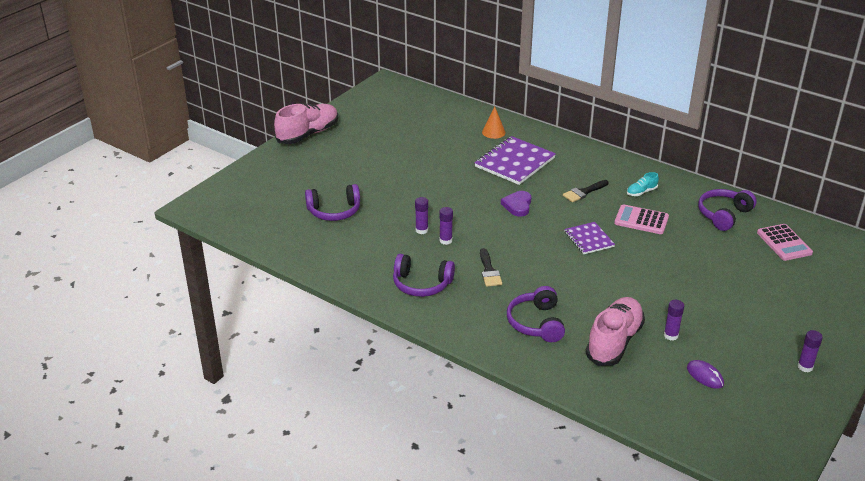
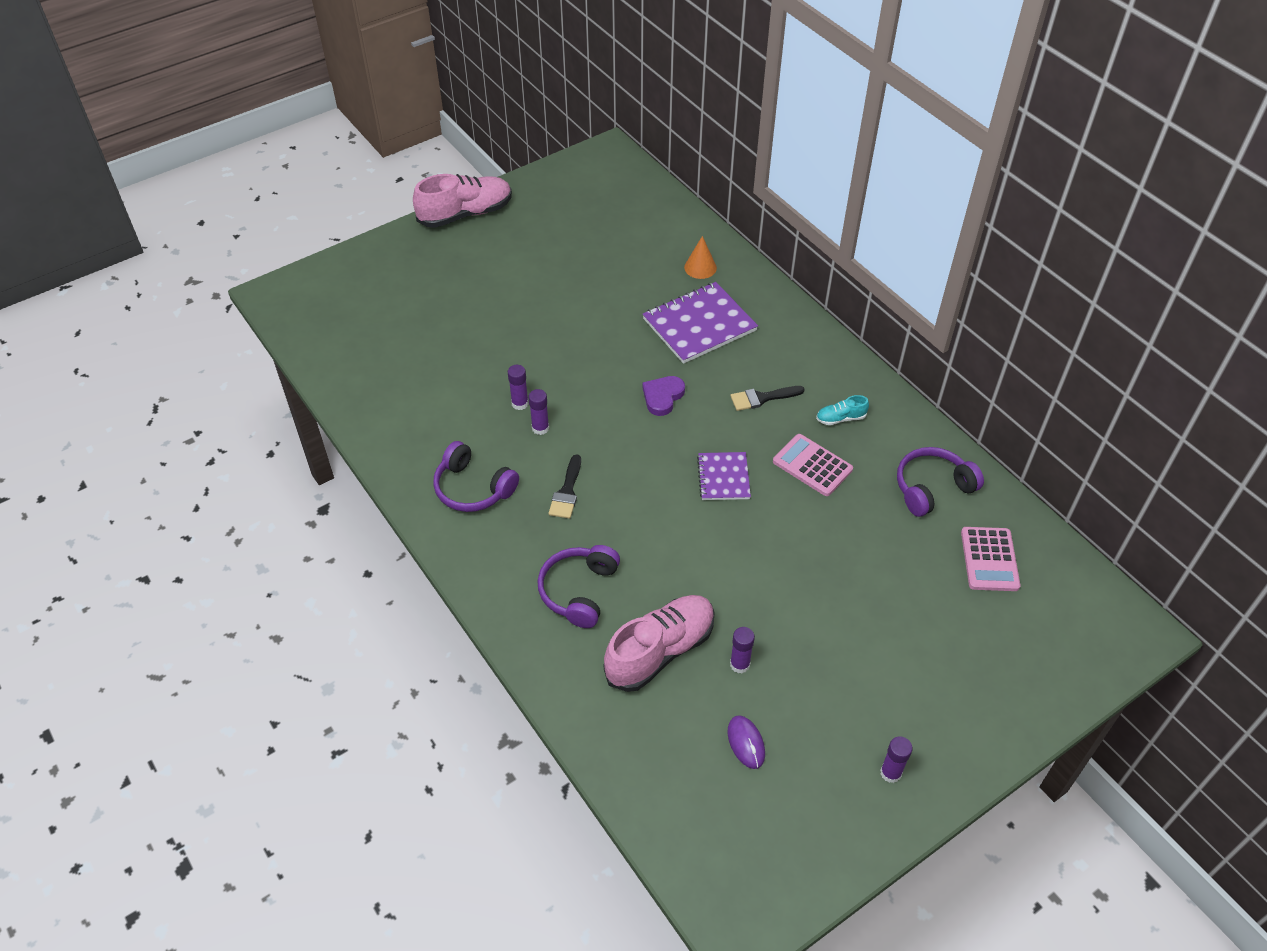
camera: 20 degrees right, 15 degrees up
purple headphones [305,184,360,221] -> none

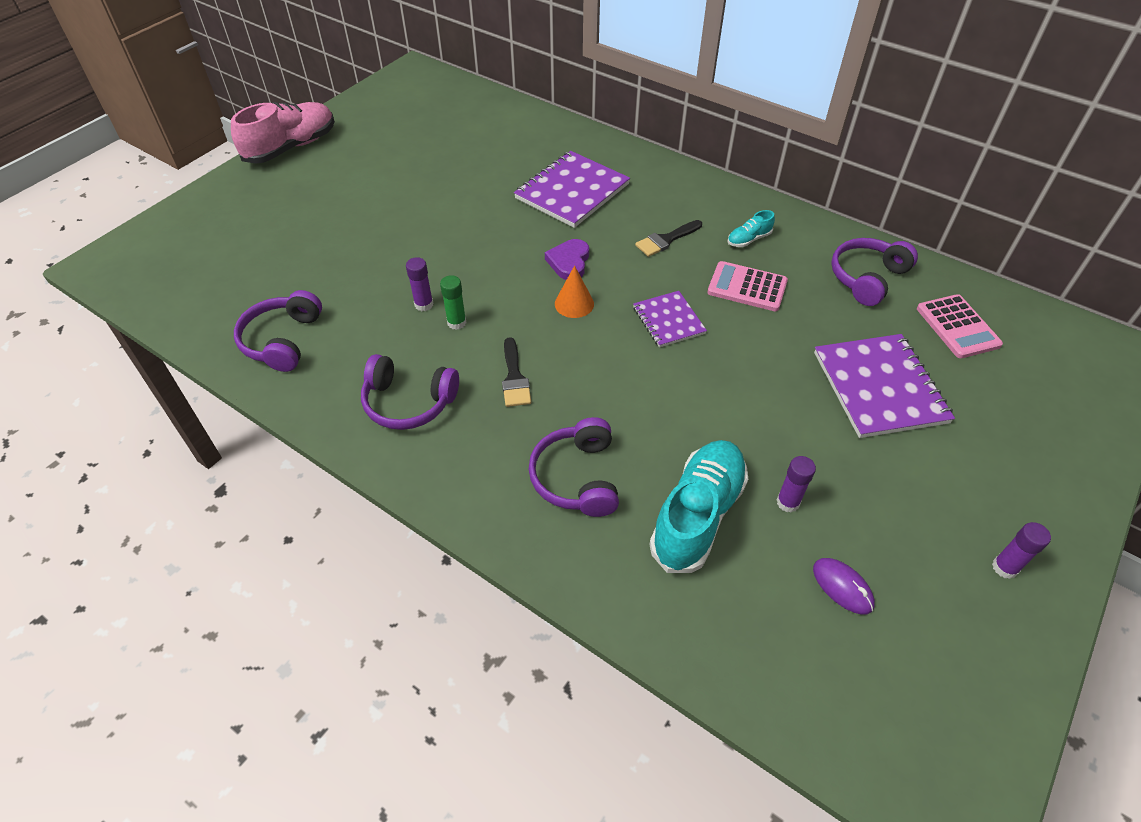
camera: 20 degrees left, 0 degrees up
purple glue stick [529,389,549,435] -> green glue stick [440,275,467,330]
pink shoe [604,595,715,692] -> turquoise shoe [649,440,748,573]
orange cone [684,236,717,279] -> orange cone moved to [555,265,594,318]
none -> purple headphones [234,290,322,372]
none -> purple notebook [814,334,955,438]

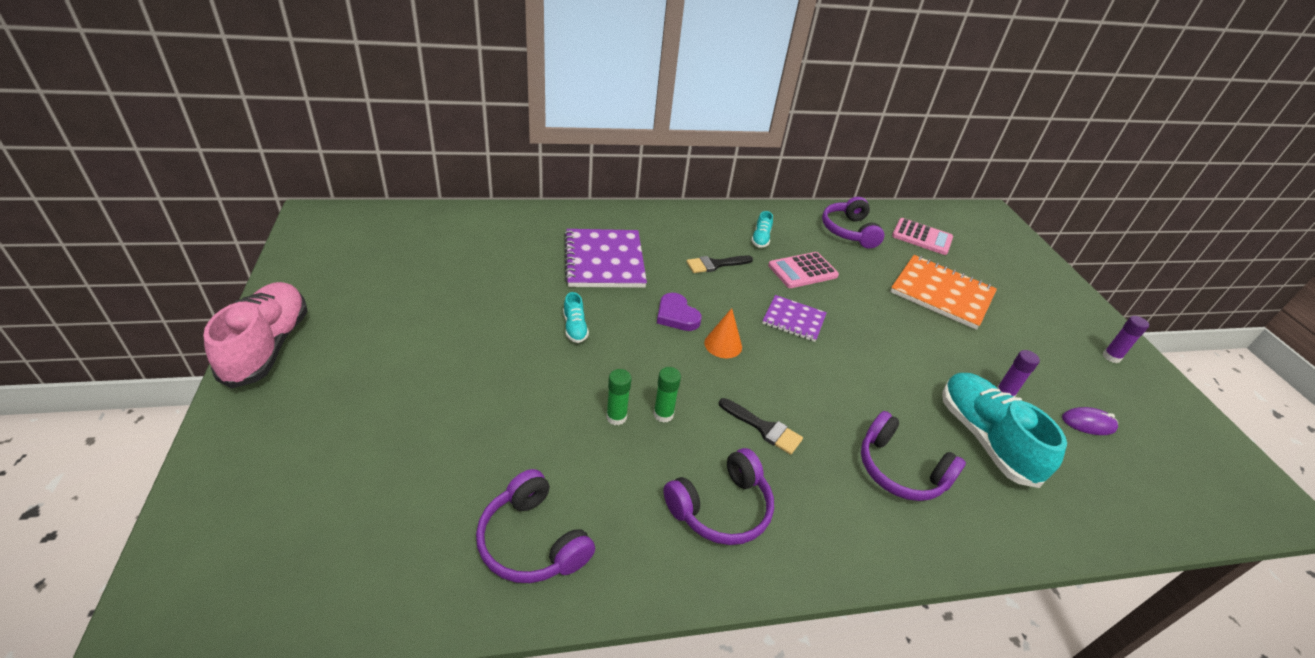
camera: 50 degrees left, 10 degrees down
purple glue stick [406,257,433,311] -> green glue stick [606,369,632,425]
black brush [635,220,702,257] -> black brush turned 60 degrees clockwise [686,255,753,273]
purple notebook [814,334,955,438] -> orange notebook [890,255,997,330]
none -> turquoise shoe [563,292,589,343]

